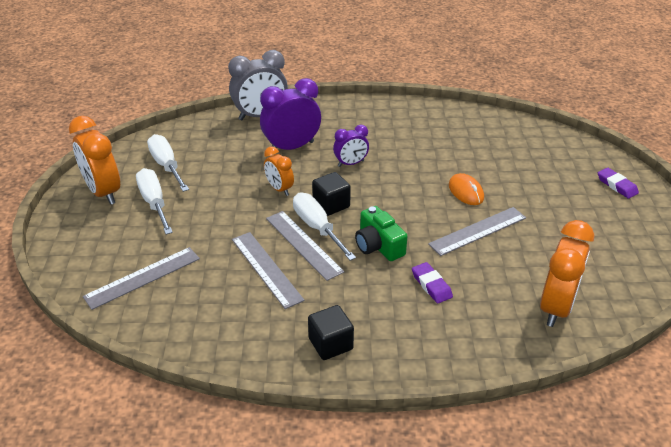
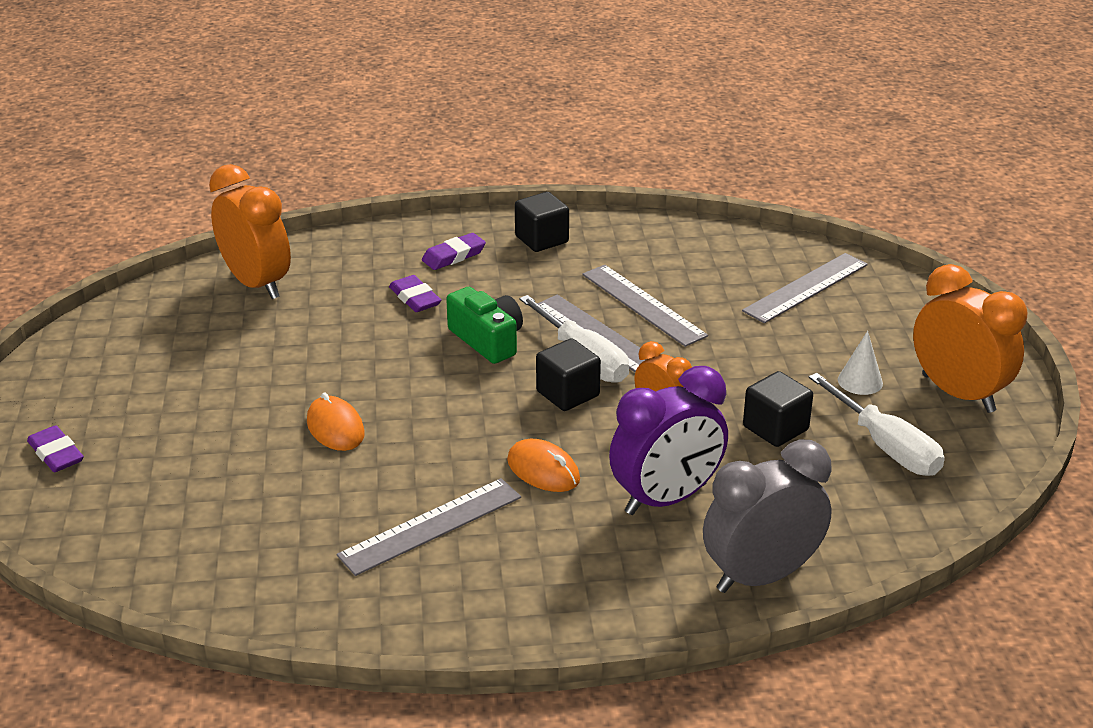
camera: 175 degrees right, 5 degrees down
white screwdriver [136,168,173,235] -> white cone [838,331,883,395]
purple clock [333,125,369,167] -> orange mouse [507,439,580,492]
grey ruler [428,207,526,256] -> grey ruler moved to [337,478,521,576]
orange clock [540,220,594,327] -> orange clock turned 120 degrees clockwise [209,164,291,299]
none -> purple eraser [422,233,486,270]
none -> black cube [743,371,813,447]

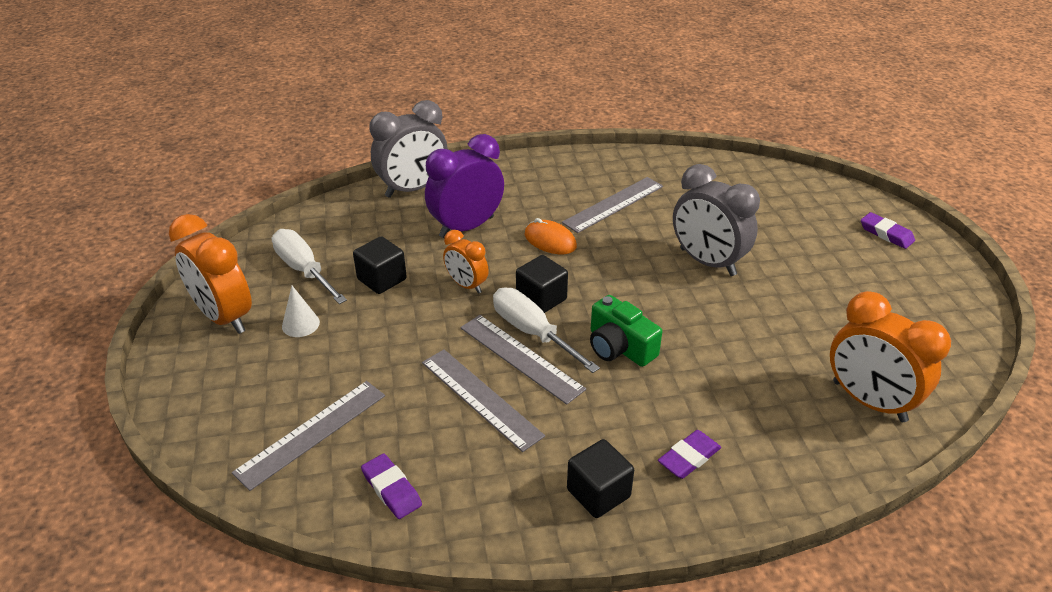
camera: 175 degrees right, 5 degrees up
orange mouse [307,392,365,451] -> grey clock [673,164,760,276]
purple eraser [389,275,441,312] -> purple eraser moved to [361,454,422,519]

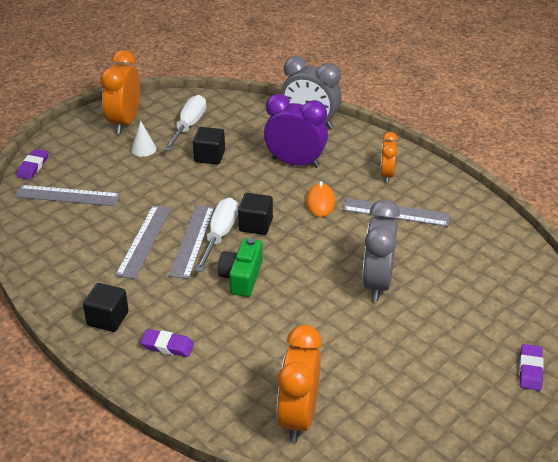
camera: 55 degrees right, 0 degrees up
purple eraser [361,454,422,519] -> purple eraser moved to [16,149,48,180]
orange clock [443,230,489,294] -> orange clock moved to [380,132,398,183]

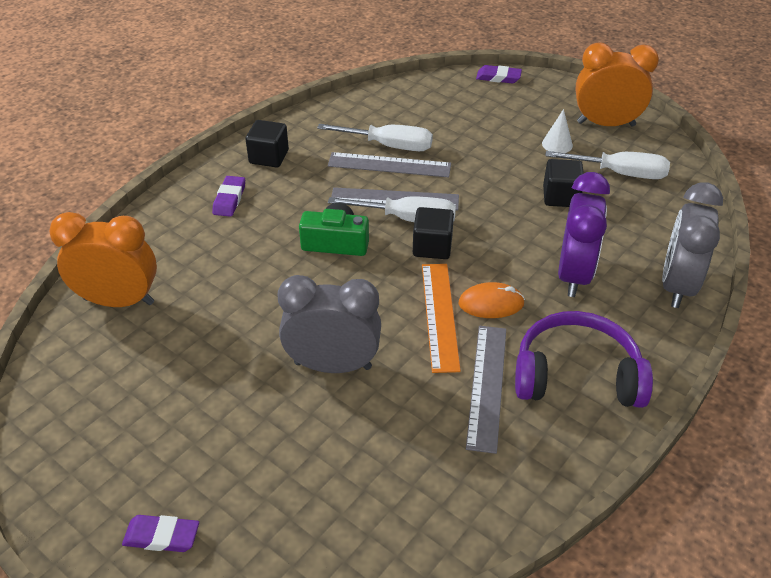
camera: 85 degrees right, 5 degrees up
grey ruler [15,185,120,206] -> none
orange clock [380,132,398,183] -> purple headphones [515,311,653,408]
none -> white screwdriver [317,124,433,151]
none -> orange ruler [422,264,461,373]

